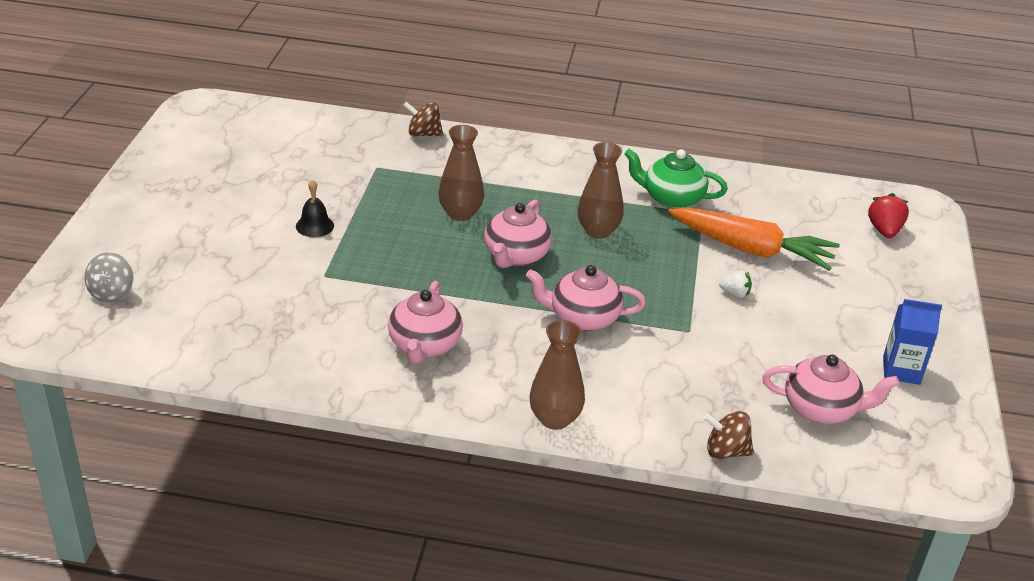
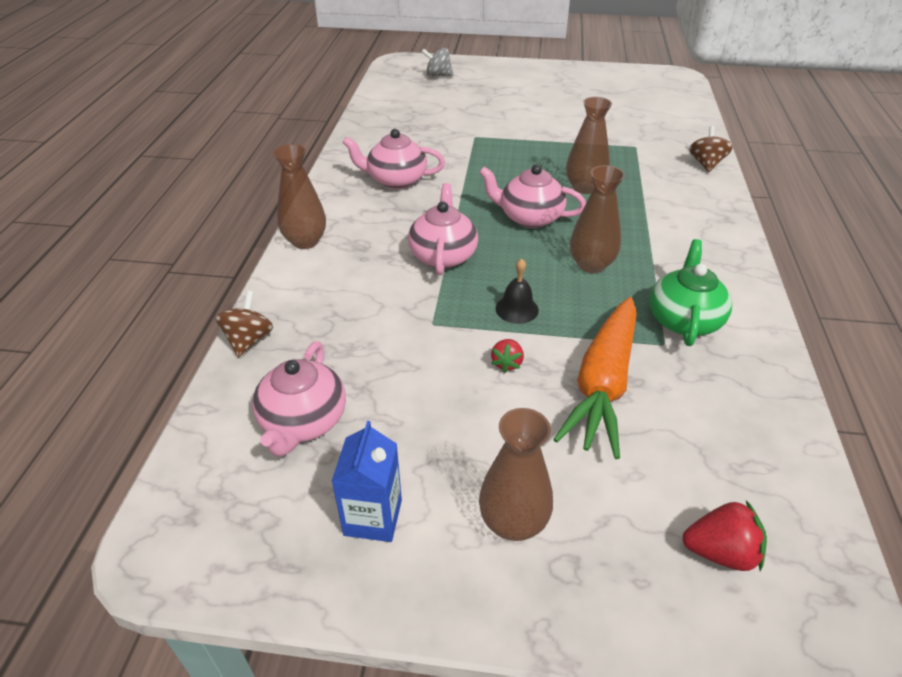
camera: 90 degrees right, 5 degrees up
black bell [296,180,334,237] -> black bell moved to [496,258,539,324]
white strawberry [719,270,752,298] -> red strawberry [491,339,524,373]
none -> brown vase [479,408,553,541]

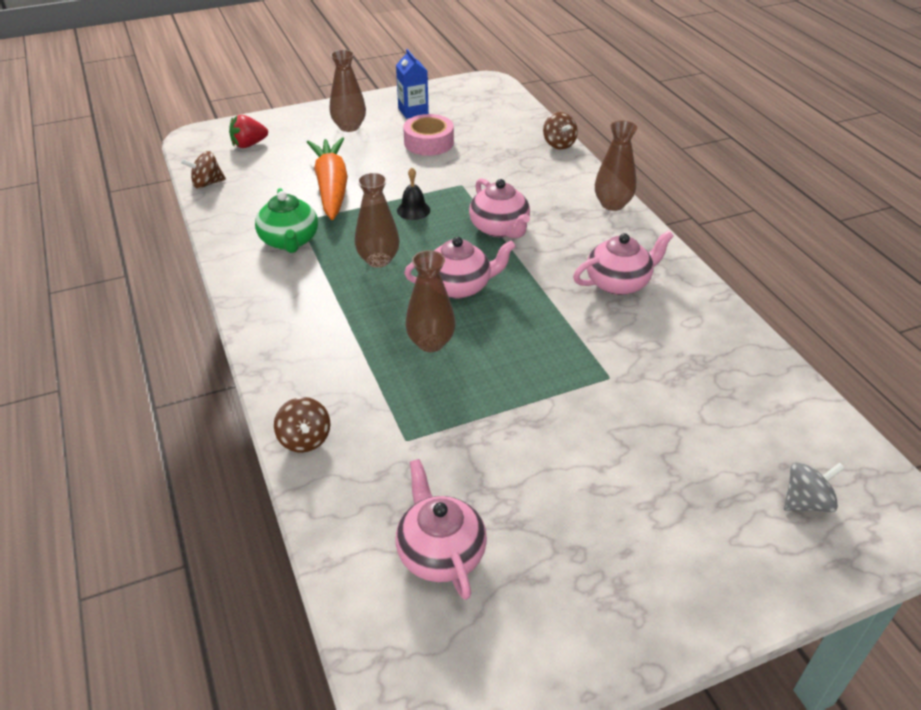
camera: 150 degrees right, 0 degrees up
pink teapot [252,341,346,457] -> pink teapot moved to [395,459,487,600]
red strawberry [491,339,524,373] -> none
none -> brown spinning top [181,151,226,189]
none -> pink tape [403,114,454,156]

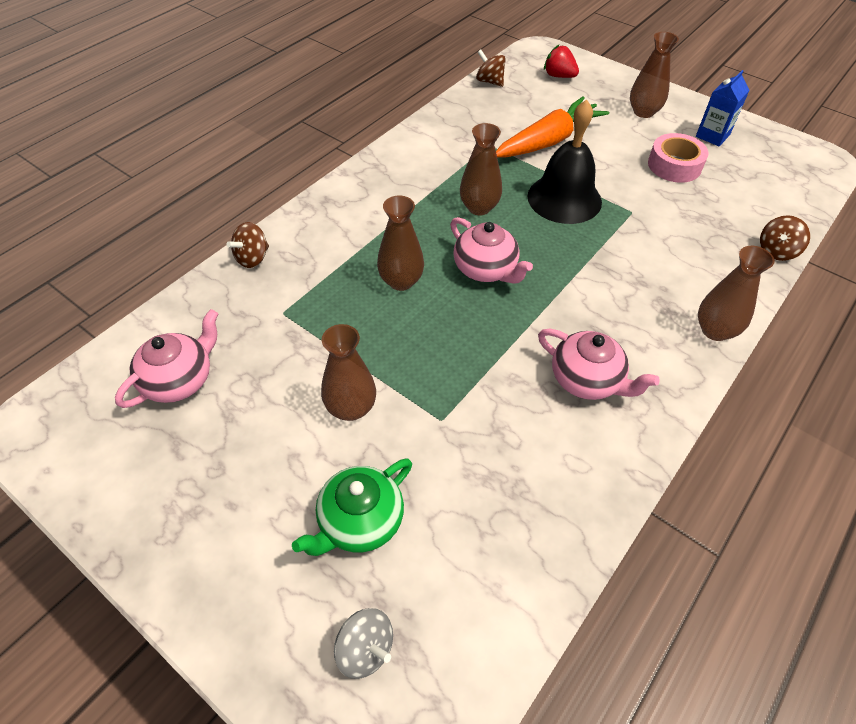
camera: 60 degrees right, 10 degrees up
green teapot [255,188,318,253] -> green teapot moved to [292,458,412,556]
black bell [397,168,430,220] -> black bell [527,100,602,224], size x2.21
pink teapot [469,178,530,238] -> none
none -> brown vase [321,324,376,421]

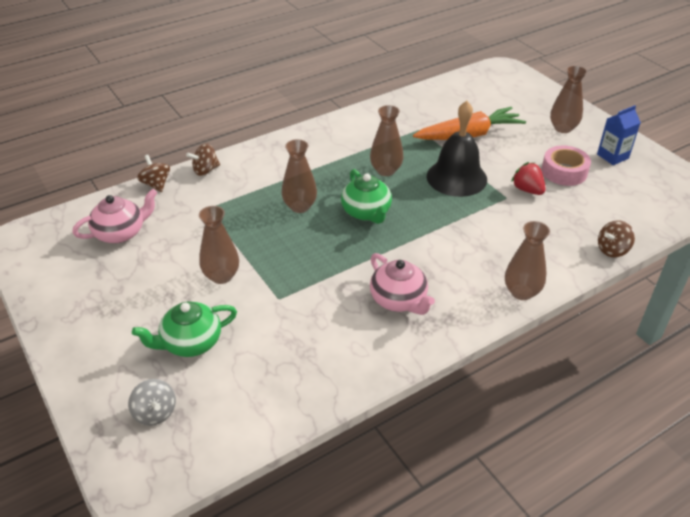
camera: 20 degrees right, 10 degrees down
pink teapot [450,217,533,284] -> green teapot [341,169,392,224]
brown spinning top [476,50,506,87] -> brown spinning top moved to [137,155,170,192]
red strawberry [544,45,579,78] -> red strawberry moved to [511,162,546,195]

